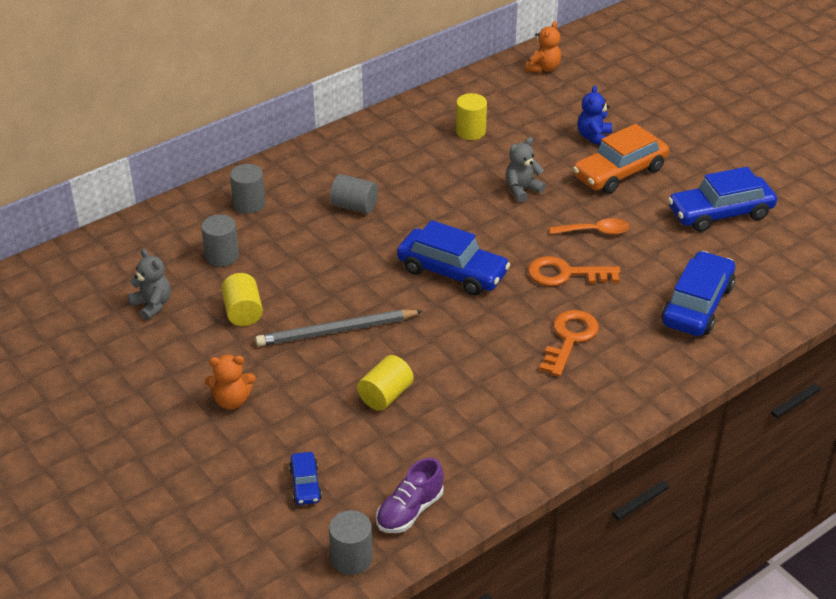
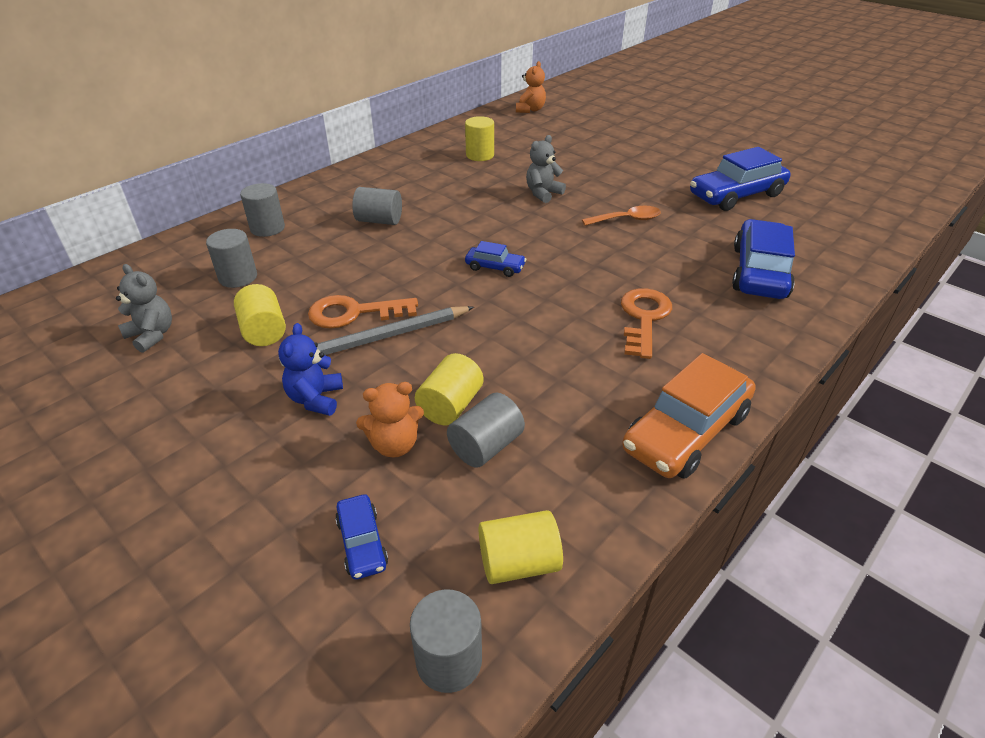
camera: 10 degrees left, 0 degrees up
orange teddy bear [205,355,256,409] -> orange teddy bear moved to [356,382,424,458]
purple shoe [376,458,444,533] -> yellow cylinder [479,510,563,584]
blue car [397,220,510,295] -> blue car [465,241,526,277], size x0.49
orange key [528,256,621,286] -> orange key moved to [308,295,418,329]
orange car [573,124,669,194] -> orange car moved to [622,353,755,479]
blue teddy bear [578,85,612,145] -> blue teddy bear moved to [278,323,343,416]
none -> grey cylinder [447,393,525,468]

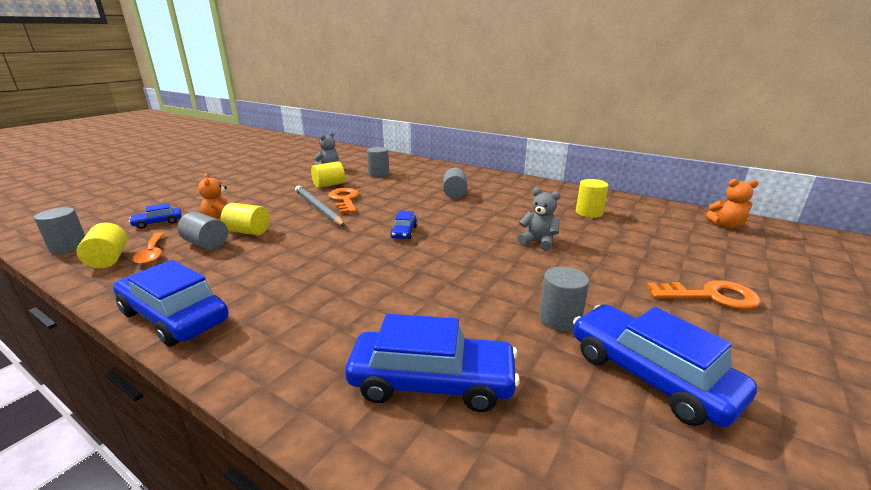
camera: 80 degrees right, 15 degrees down
grey cylinder [240,183,285,237] -> grey cylinder moved to [539,266,589,331]
blue teddy bear [278,323,343,416] -> none
orange spoon [582,206,661,226] -> orange spoon moved to [133,232,165,264]
orange key [621,288,672,359] -> orange key moved to [647,280,761,310]
orange car [622,353,755,479] -> blue car [113,260,228,347]

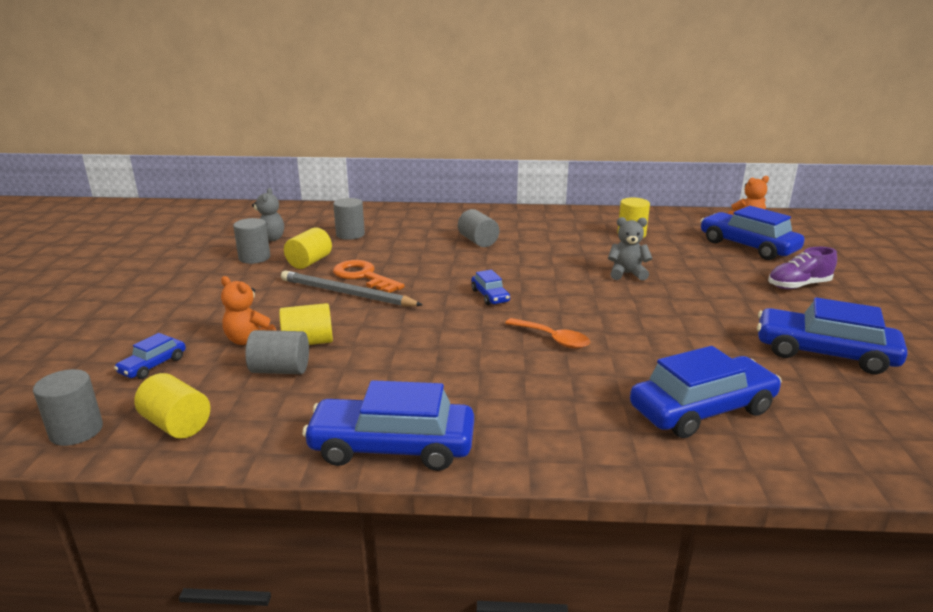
camera: 30 degrees left, 0 degrees up
orange spoon [133,232,165,264] -> orange spoon moved to [505,318,590,349]
grey cylinder [539,266,589,331] -> grey cylinder moved to [233,218,270,264]
orange key [647,280,761,310] -> purple shoe [768,247,837,289]
none -> blue car [700,206,804,260]

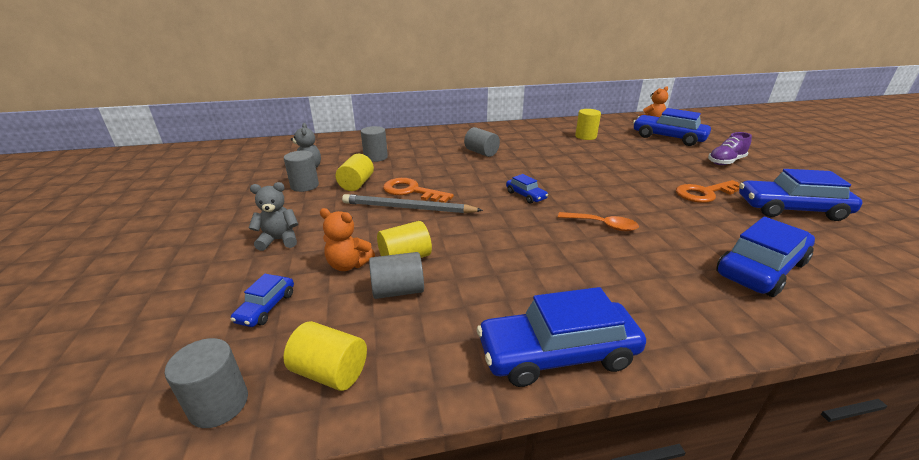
camera: 15 degrees left, 5 degrees up
grey teddy bear [608,217,652,281] -> grey teddy bear moved to [249,182,298,251]
none -> orange key [676,180,739,203]

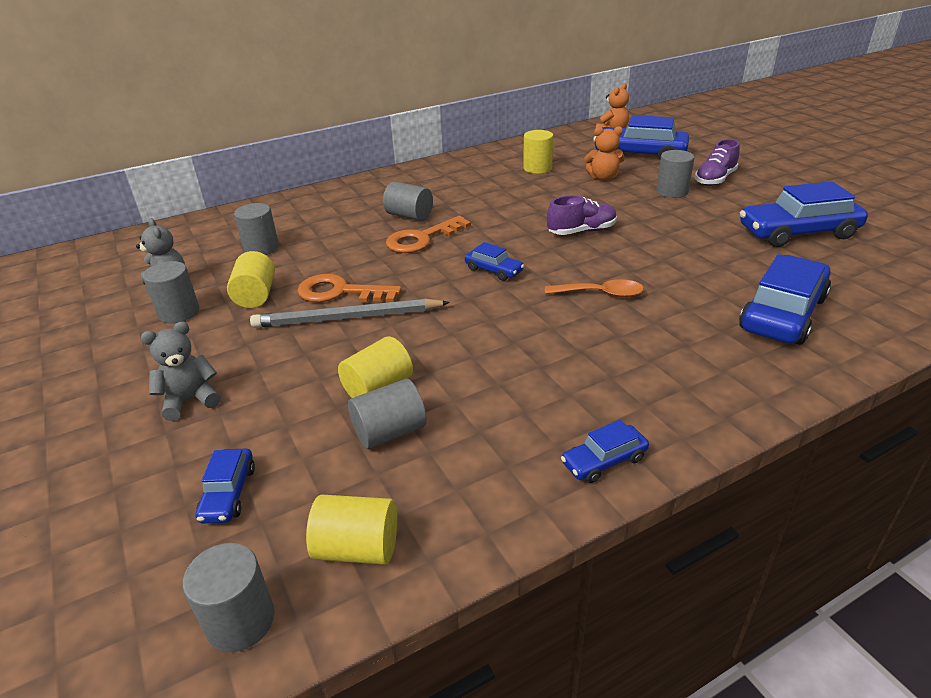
camera: 15 degrees left, 5 degrees up
orange teddy bear [320,208,375,271] -> orange teddy bear moved to [585,126,625,181]
blue car [477,287,646,387] -> blue car [561,420,649,483], size x0.49
orange key [676,180,739,203] -> orange key moved to [386,216,471,253]
none -> purple shoe [547,195,617,235]
none -> grey cylinder [656,150,694,198]

